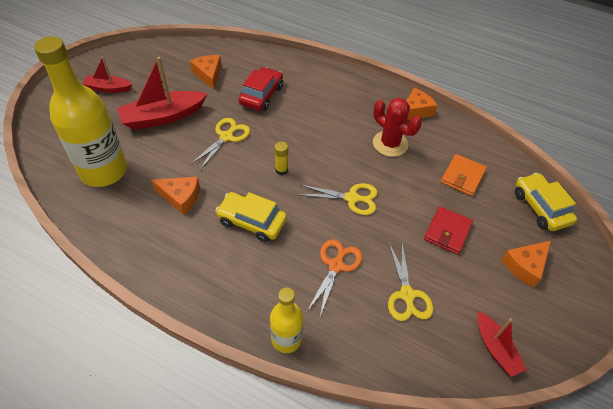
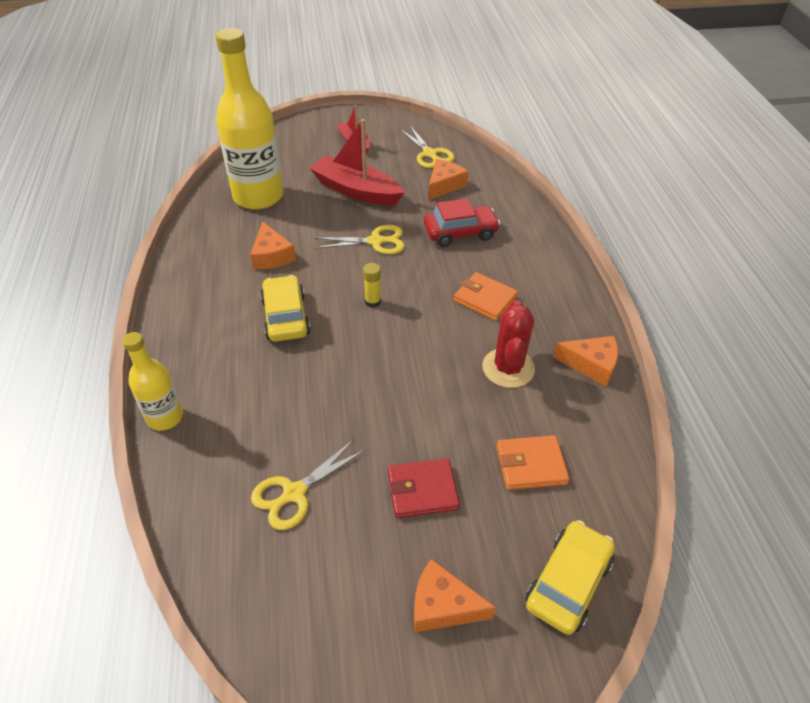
camera: 55 degrees right, 5 degrees down
yellow scissors [299,183,378,215] -> yellow scissors moved to [400,126,455,168]
orange scissors [306,239,362,317] -> none
red boat [477,311,527,377] -> none
none -> orange wallet [454,272,518,321]

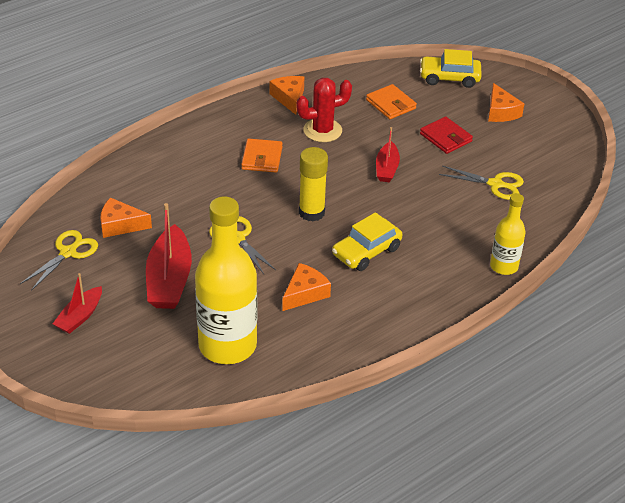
camera: 120 degrees left, 5 degrees down
yellow glue stick [363,263,381,308] -> yellow glue stick [299,147,328,222], size x1.86
red car [424,199,500,247] -> none
none -> red boat [376,127,400,182]

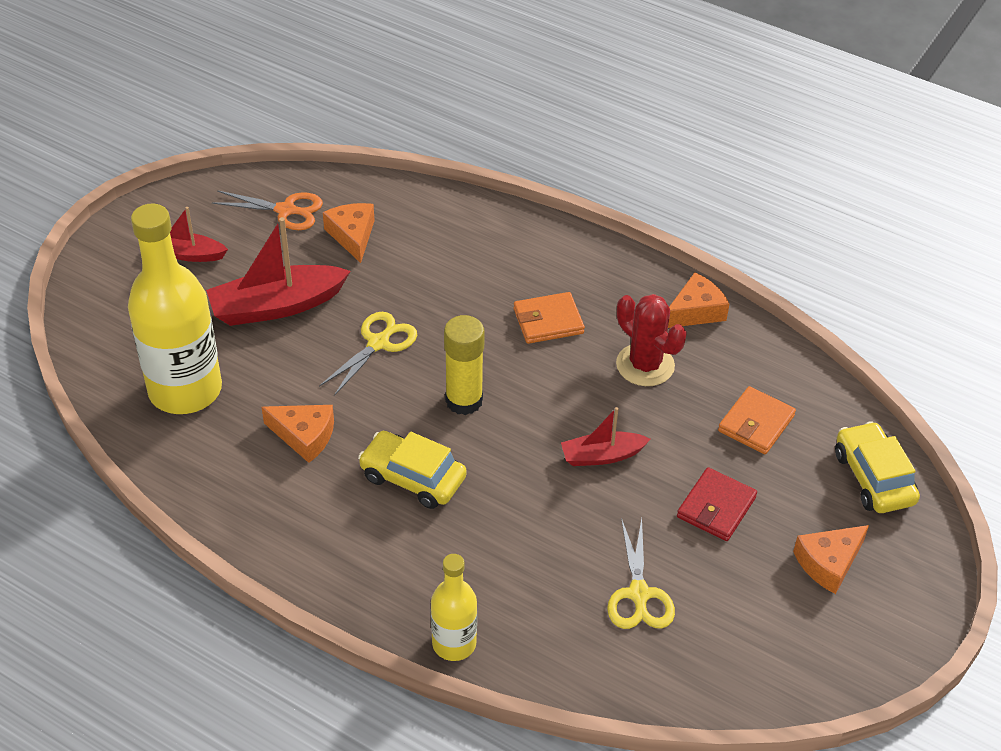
camera: 70 degrees right, 5 degrees up
yellow scissors [20,230,98,291] -> orange scissors [212,190,323,230]

